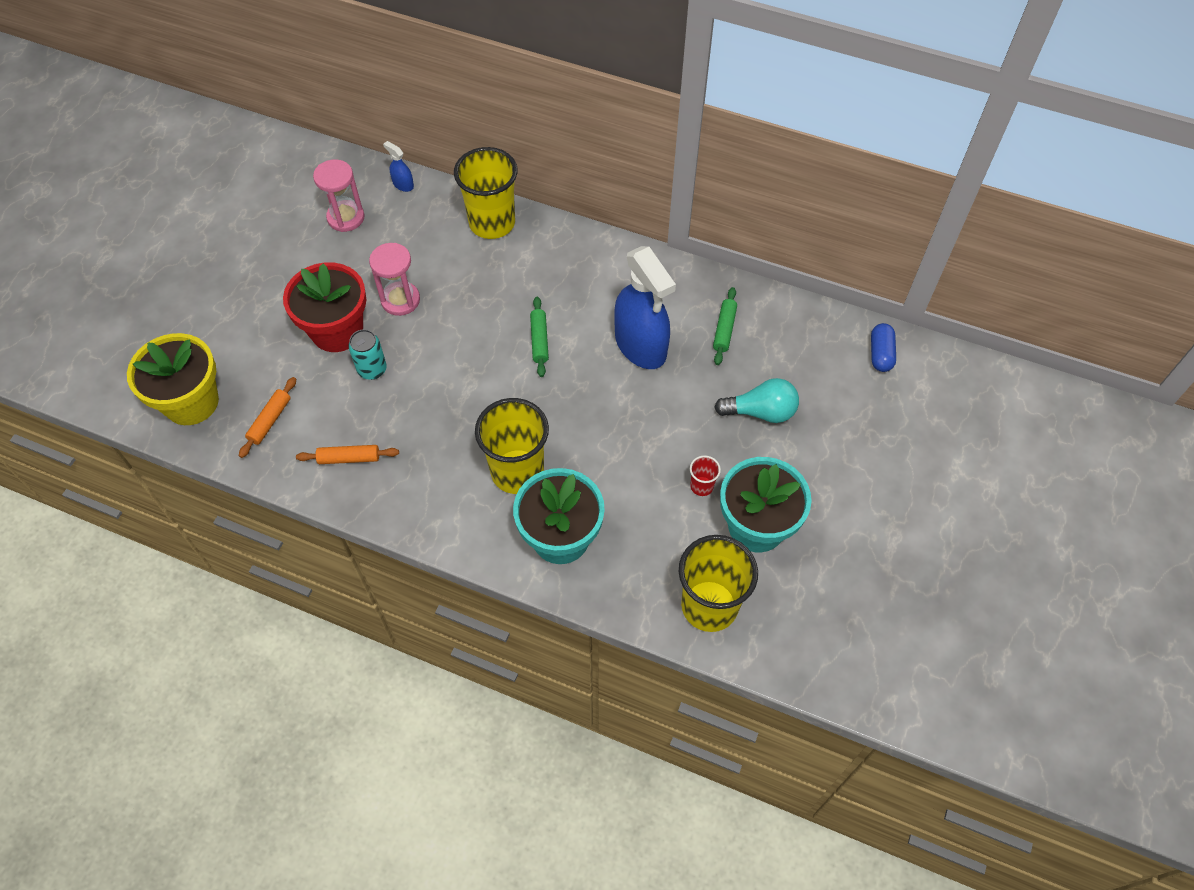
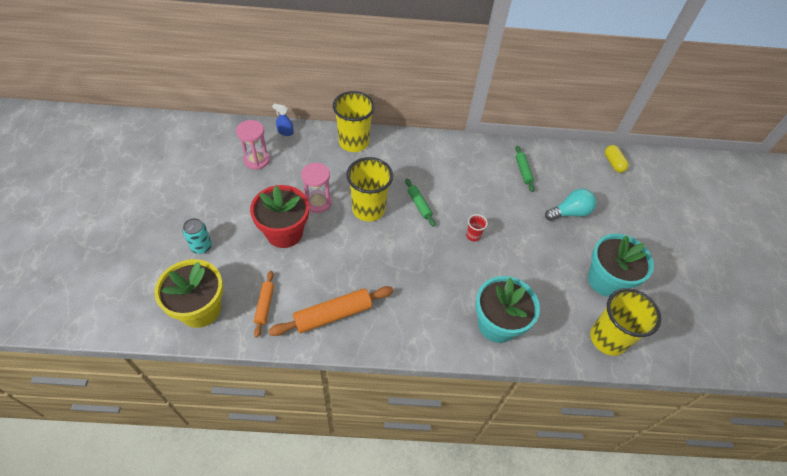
camera: 25 degrees left, 5 degrees down
orange rolling pin [296,445,399,464] -> orange rolling pin [269,286,393,336], size x1.75
turquoise can [348,329,387,380] -> turquoise can moved to [183,218,212,254]
yellow cup [475,398,549,494] -> yellow cup moved to [346,157,393,222]
blue spray bottle [614,246,676,369] -> none
red cup [690,455,721,496] -> red cup moved to [466,214,488,241]
blue capsule [871,323,896,372] -> yellow capsule [605,145,629,173]

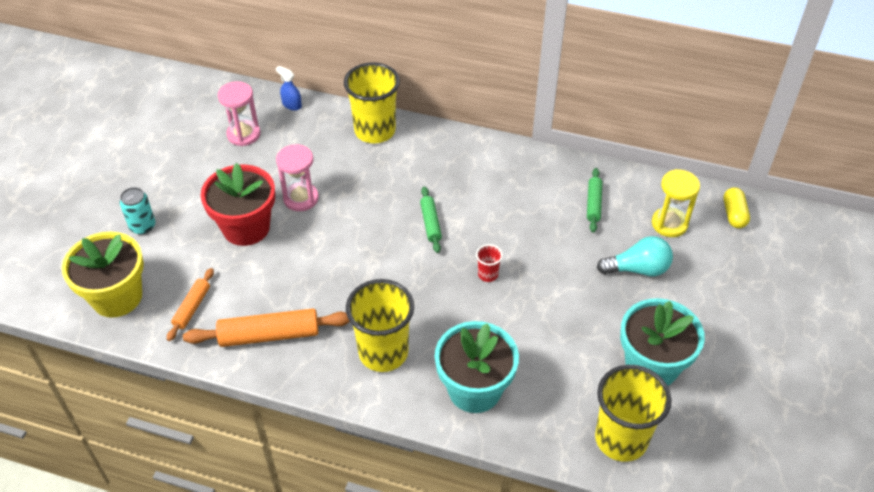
camera: 20 degrees right, 5 degrees down
yellow cup [346,157,393,222] -> yellow cup moved to [346,279,414,372]
none -> yellow hourglass [652,169,700,237]

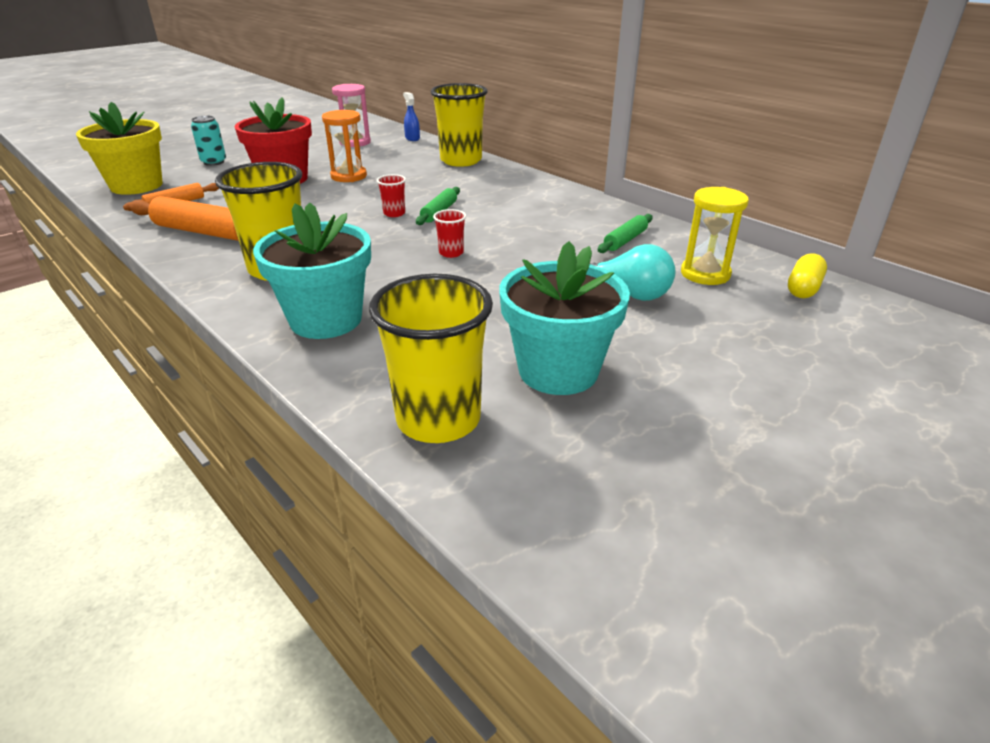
camera: 30 degrees right, 15 degrees down
pink hourglass [276,144,319,211] -> orange hourglass [322,110,367,182]
none -> red cup [377,174,406,217]

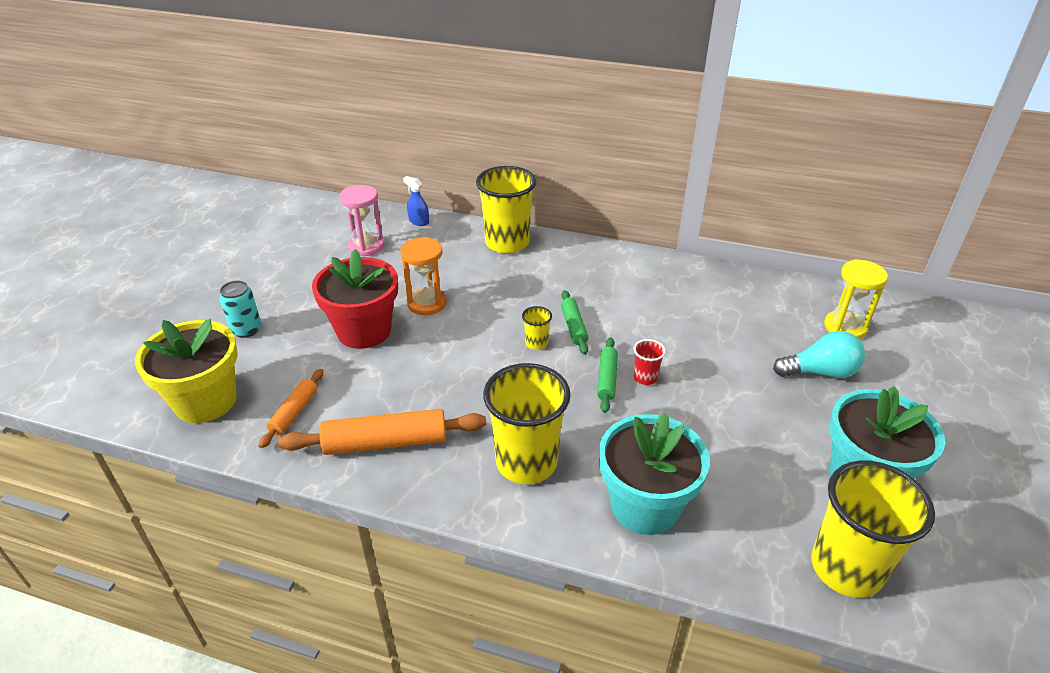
camera: 30 degrees left, 5 degrees up
red cup [377,174,406,217] -> yellow cup [522,306,552,350]
green rolling pin [598,214,653,253] -> green rolling pin moved to [597,337,618,413]
yellow capsule [788,253,827,298] -> none

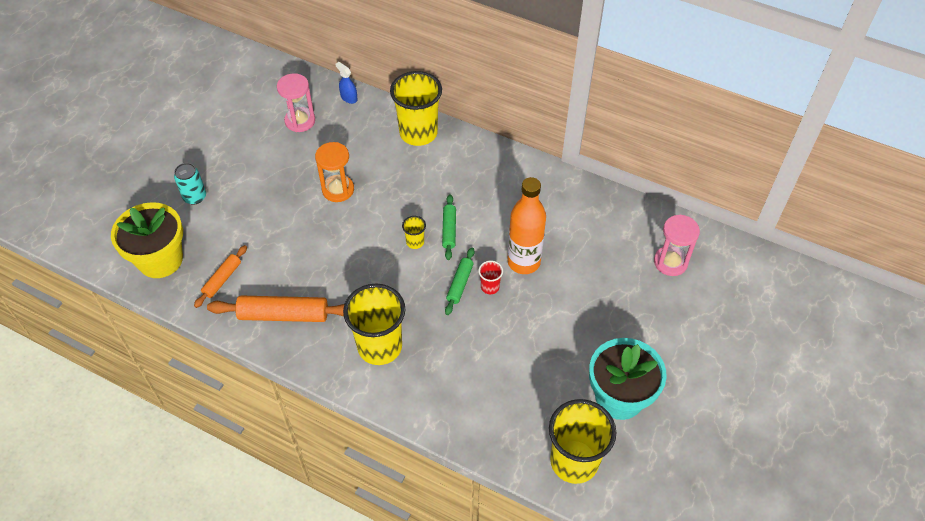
camera: 10 degrees right, 15 degrees up
red flower pot [312,249,398,349] -> none
turquoise flower pot [599,413,710,535] -> none
turquoise light bulb [773,331,865,378] -> none
yellow hourglass [824,259,888,339] -> pink hourglass [654,214,700,276]
none -> orange bottle [507,177,546,274]

